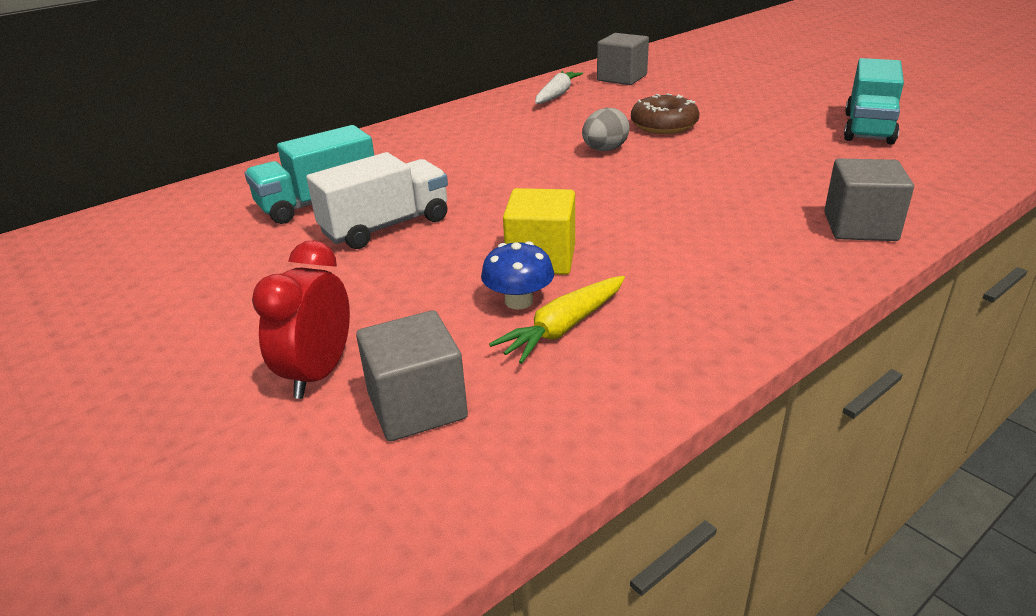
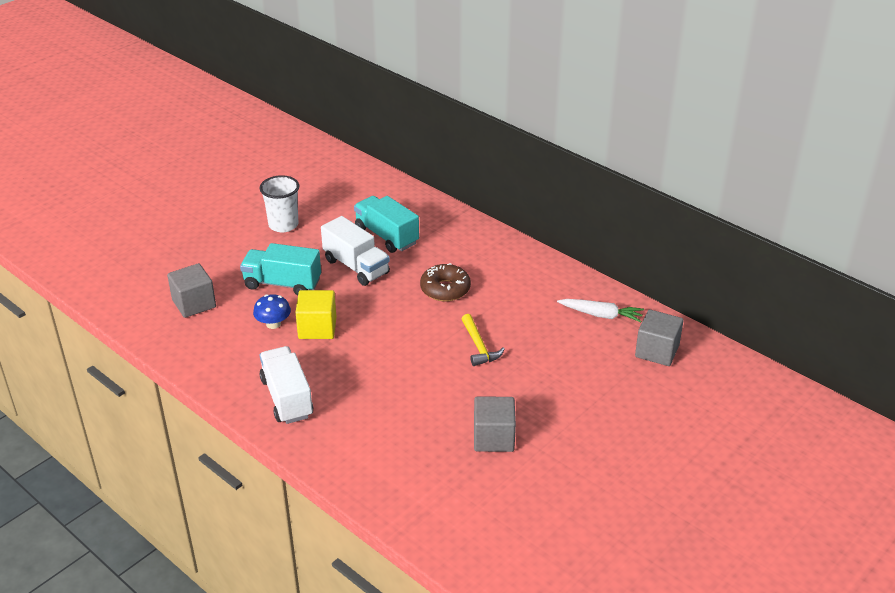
camera: 80 degrees right, 5 degrees up
red clock [252,240,350,399] -> none
yellow carrot [489,276,625,364] -> none
grey egg [582,108,630,151] -> yellow hammer [462,314,505,366]
brown donut [631,93,700,134] -> brown donut moved to [420,263,471,302]
grey cube [824,159,914,241] -> grey cube moved to [474,396,516,452]
turquoise truck [844,58,904,145] -> turquoise truck moved to [240,243,321,295]
none -> white truck [259,346,313,424]
none -> white cup [260,175,299,232]

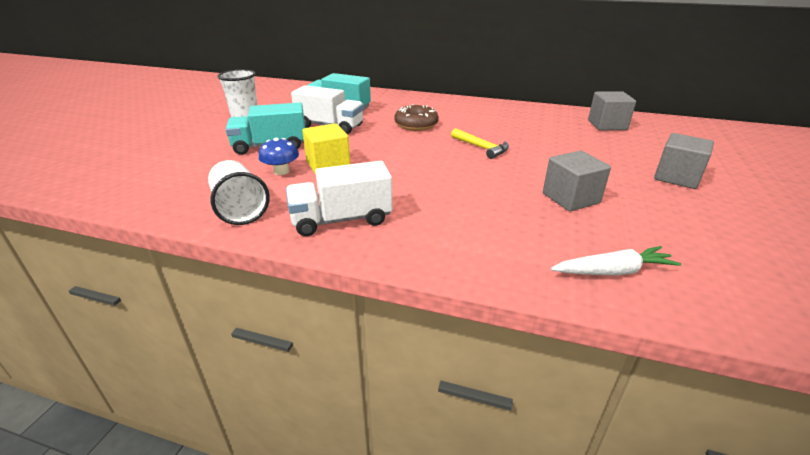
camera: 25 degrees left, 5 degrees down
grey cube [167,263,216,318] -> grey cube moved to [654,133,714,189]
white truck [259,346,313,424] -> white truck turned 60 degrees counterclockwise [286,161,392,236]
white carrot [557,299,644,322] -> white carrot moved to [551,246,681,276]
none -> white cup [208,160,270,225]

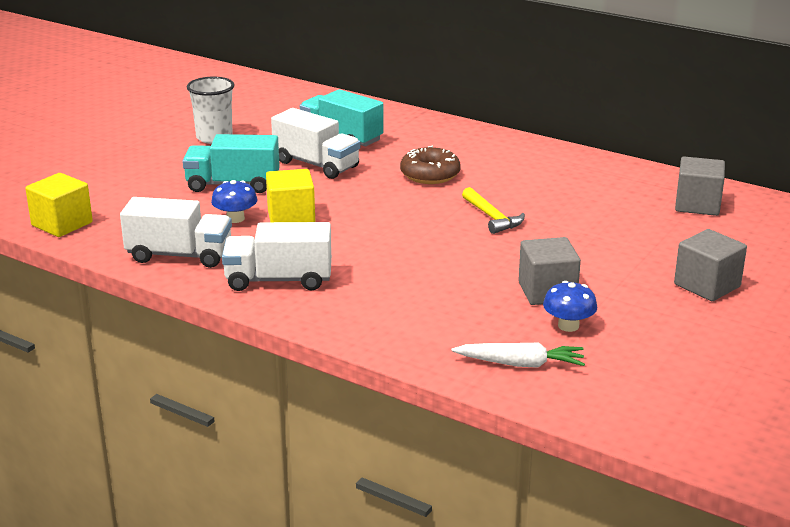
camera: 15 degrees right, 5 degrees down
white cup [208,160,270,225] -> white truck [120,197,232,268]
none -> yellow cube [25,173,93,237]
none -> blue mushroom [543,281,597,332]

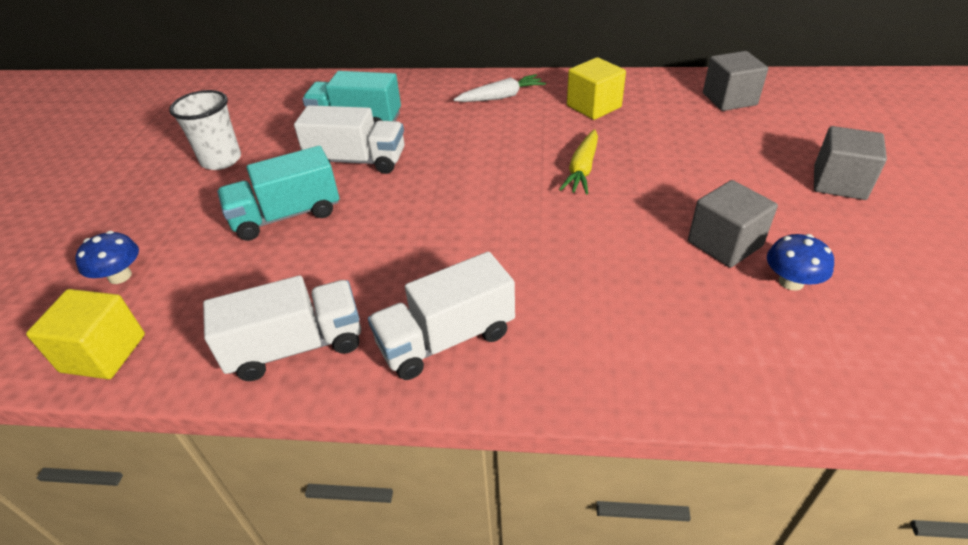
camera: 25 degrees left, 15 degrees up
blue mushroom [211,180,258,223] -> blue mushroom moved to [75,231,139,284]
yellow cube [266,169,315,222] -> yellow cube moved to [567,57,626,120]
brown donut [400,146,461,184] -> none
white carrot [451,343,585,368] -> white carrot moved to [453,74,546,102]
yellow hammer [462,187,525,234] -> yellow carrot [559,129,598,194]

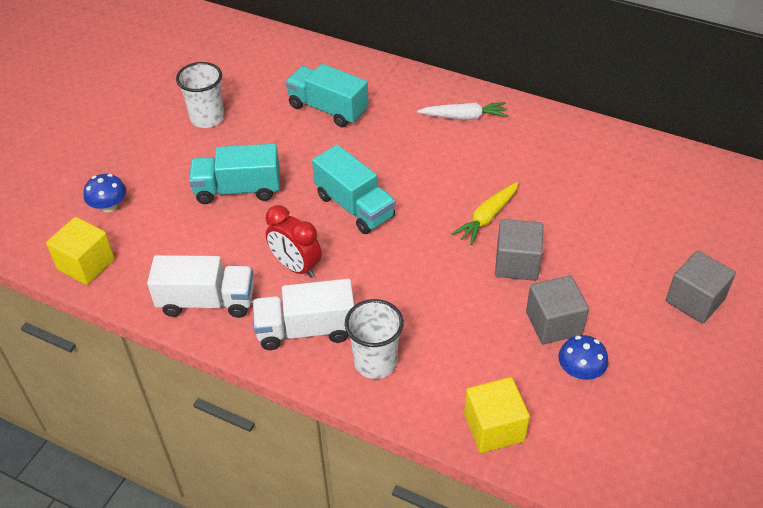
camera: 20 degrees right, 5 degrees up
white truck [294,105,404,174] -> none
yellow cube [567,57,626,120] -> yellow cube moved to [464,377,530,453]
grey cube [703,51,768,111] -> grey cube moved to [495,219,543,281]
none -> red clock [265,205,322,278]
none -> turquoise truck [312,144,396,234]
none -> white cup [345,299,404,379]

